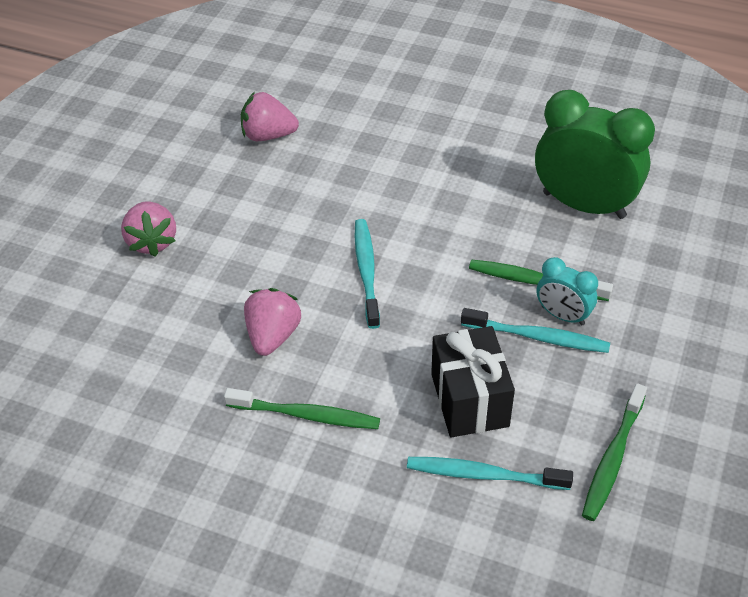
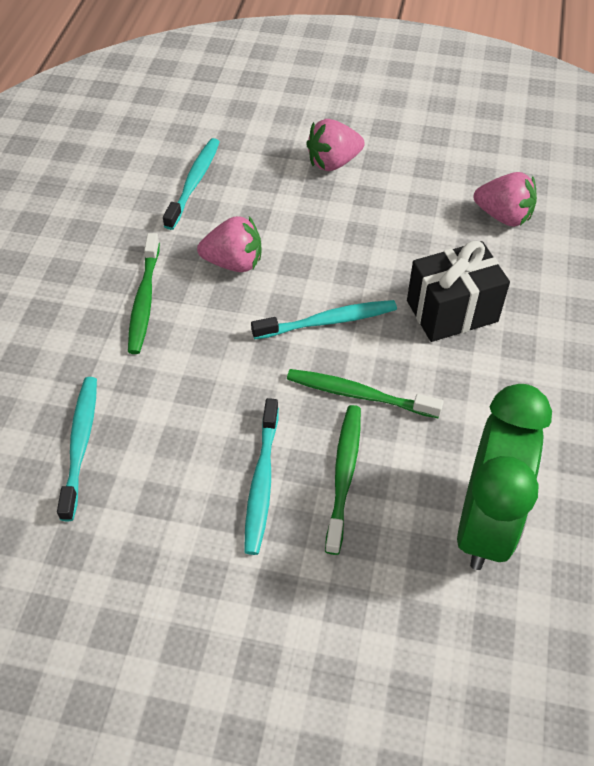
camera: 80 degrees right, 5 degrees up
pink strawberry [241,92,299,141] -> pink strawberry turned 120 degrees clockwise [474,172,537,227]
black gift [431,326,515,437] -> black gift moved to [407,241,510,342]
turquoise clock [536,257,598,325] -> none
green toothbrush [582,383,647,521] -> green toothbrush moved to [287,369,444,419]
none -> turquoise toothbrush [163,138,220,230]

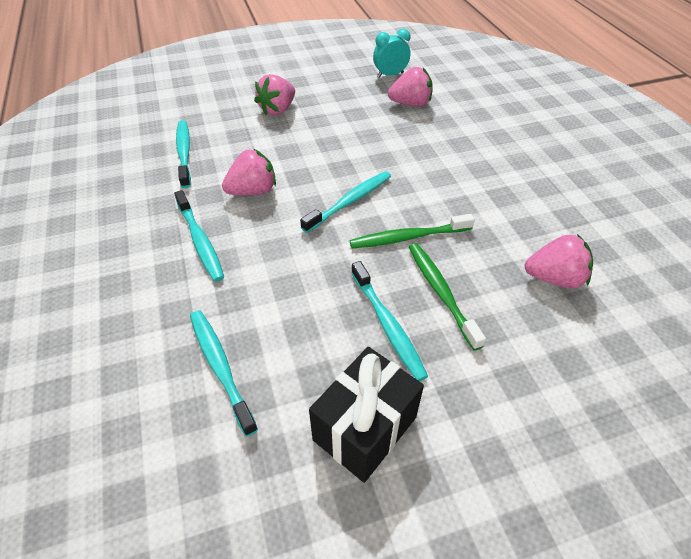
camera: 30 degrees left, 5 degrees down
green toothbrush [128,233,160,354] -> turquoise toothbrush [174,190,224,282]
black gift [407,241,510,342] -> black gift moved to [309,347,424,483]
green clock [457,384,552,570] -> pink strawberry [525,234,593,289]
none -> turquoise clock [373,29,410,78]

